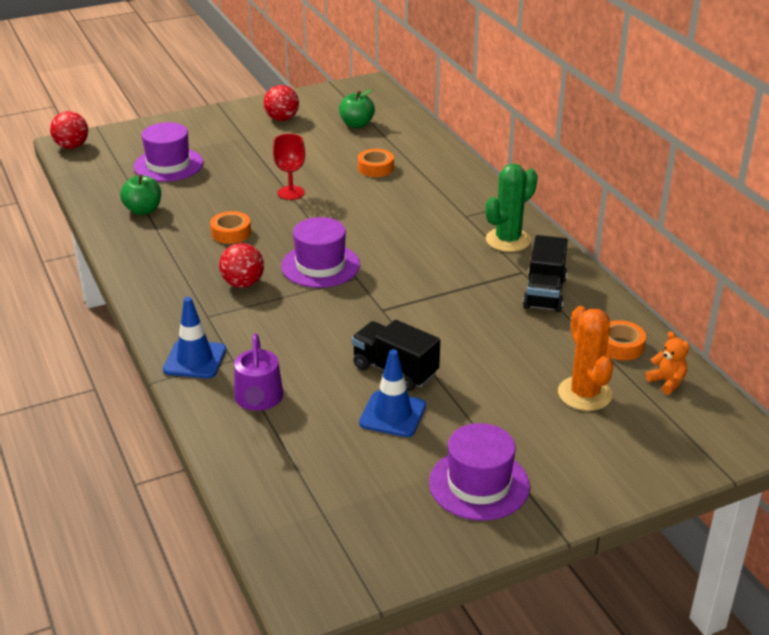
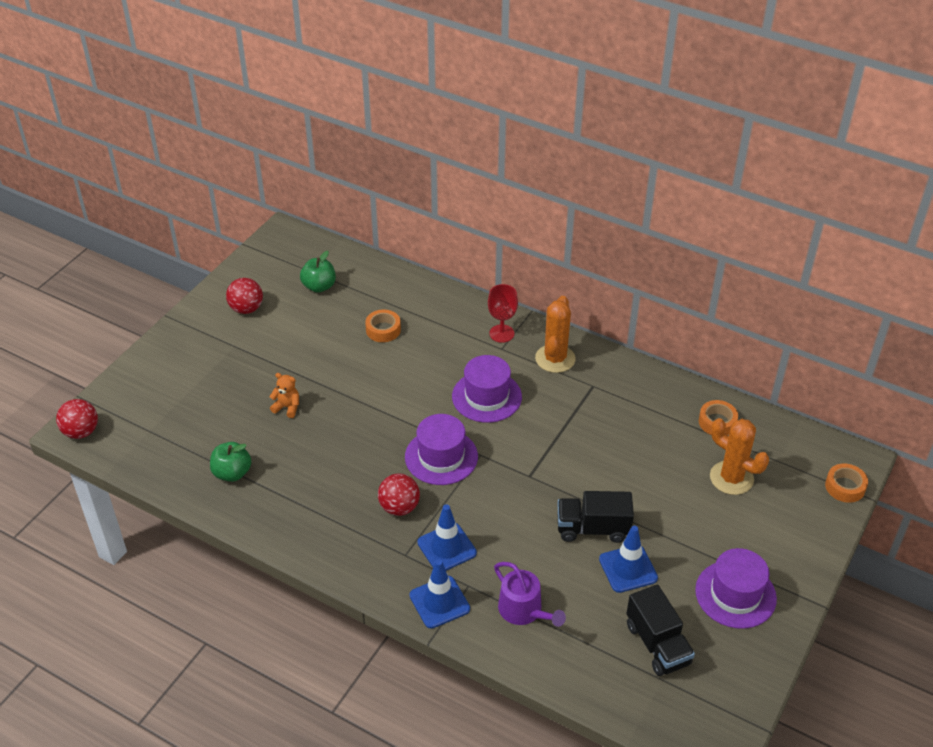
camera: 35 degrees left, 10 degrees up
purple hat [134,122,203,182] -> purple hat moved to [452,355,522,423]
orange tape [210,211,251,244] -> orange tape moved to [825,464,868,503]
red goblet [273,134,305,200] -> red goblet moved to [488,284,518,343]
green cactus [486,163,538,252] -> orange cactus [535,296,576,373]
black truck [523,235,568,312] -> black truck moved to [627,585,695,676]
orange teddy bear [645,331,690,395] -> orange teddy bear moved to [269,373,299,418]
none -> blue traffic cone [417,504,477,570]

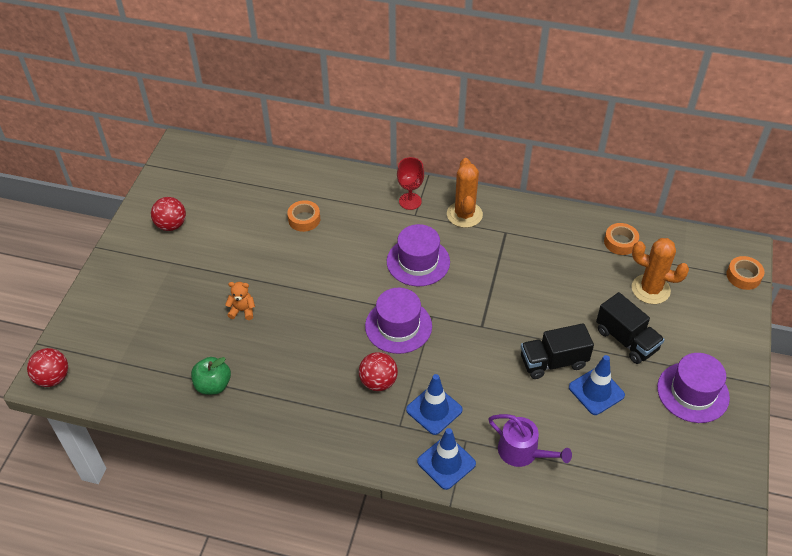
camera: 15 degrees left, 5 degrees up
green apple [300,251,336,293] -> none
black truck [627,585,695,676] -> black truck moved to [596,292,665,364]

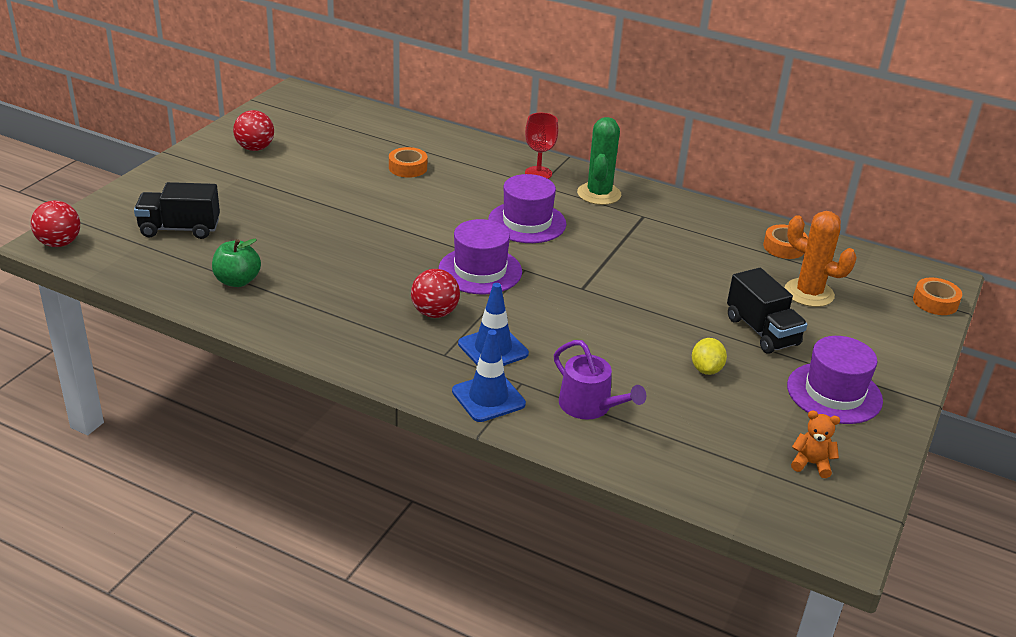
camera: 10 degrees right, 15 degrees down
orange teddy bear [225,282,255,320] -> orange teddy bear moved to [791,410,840,478]
orange cactus [447,158,483,228] -> green cactus [577,117,621,205]
black truck [521,323,594,379] -> black truck moved to [134,182,220,239]
blue traffic cone [569,355,625,415] -> yellow lemon [692,338,727,375]

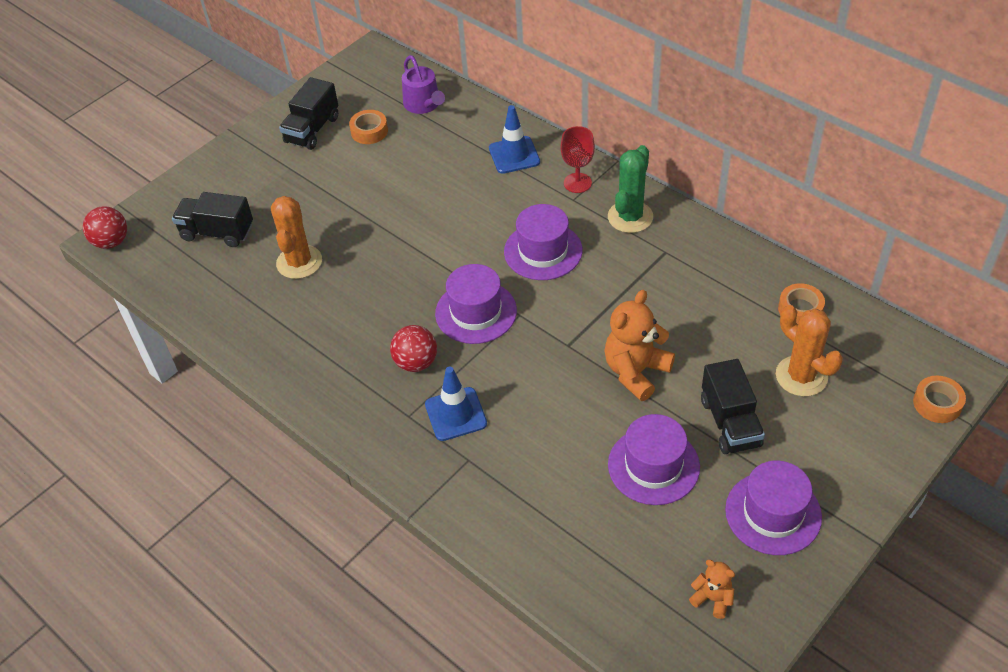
camera: 20 degrees right, 15 degrees up
green apple [212,239,261,287] -> none
red ball [233,110,274,151] -> black truck [279,77,338,150]
orange tape [389,147,427,178] -> orange tape moved to [349,110,388,144]
blue traffic cone [452,330,526,422] -> blue traffic cone moved to [489,105,540,174]
purple watering can [554,340,646,420] -> purple watering can moved to [402,55,445,114]
yellow lemon [692,338,727,375] -> purple hat [608,414,700,505]
none -> orange cactus [271,196,322,279]
none -> orange teddy bear [604,290,675,401]

